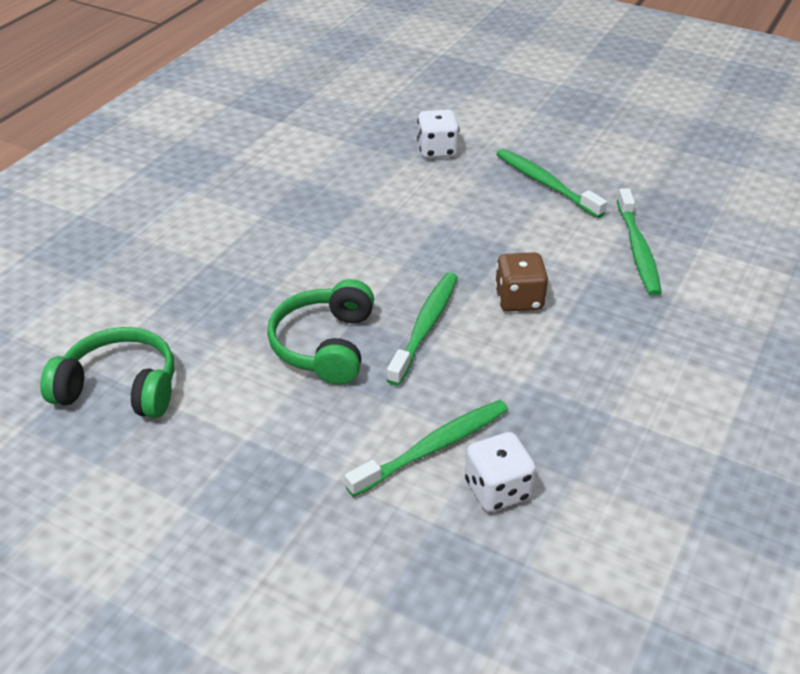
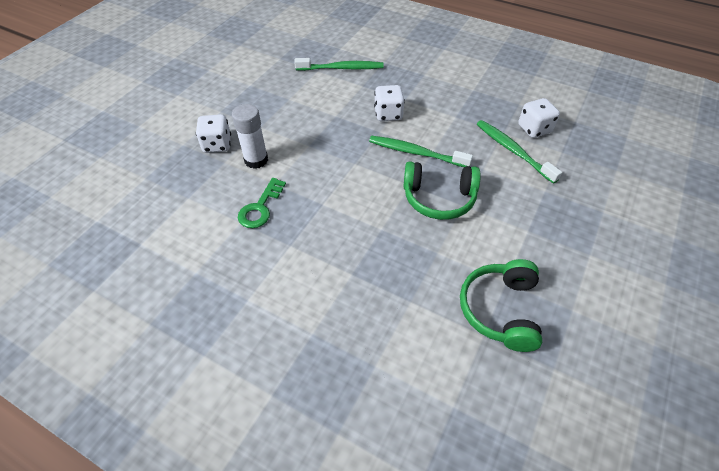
camera: 90 degrees left, 10 degrees up
brown dice [495,252,548,312] -> white dice [374,85,405,121]
green toothbrush [496,149,607,218] -> none
none -> white glue stick [232,104,268,169]
none -> green key [238,178,286,228]

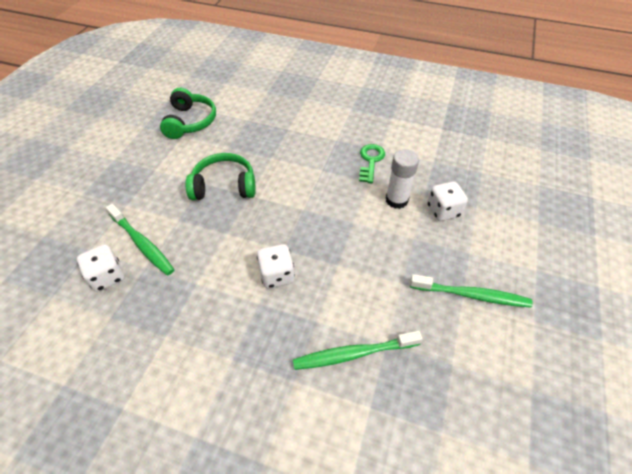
camera: 170 degrees right, 0 degrees up
green toothbrush [369,136,473,167] -> green toothbrush moved to [410,274,533,308]

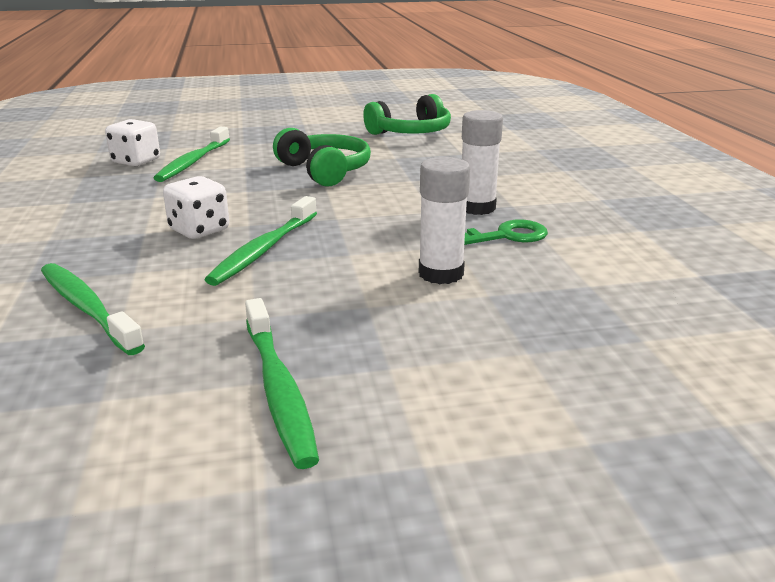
camera: 60 degrees right, 25 degrees down
white dice [427,181,468,221] -> none
none -> green toothbrush [204,196,317,286]
none -> white glue stick [462,110,503,215]

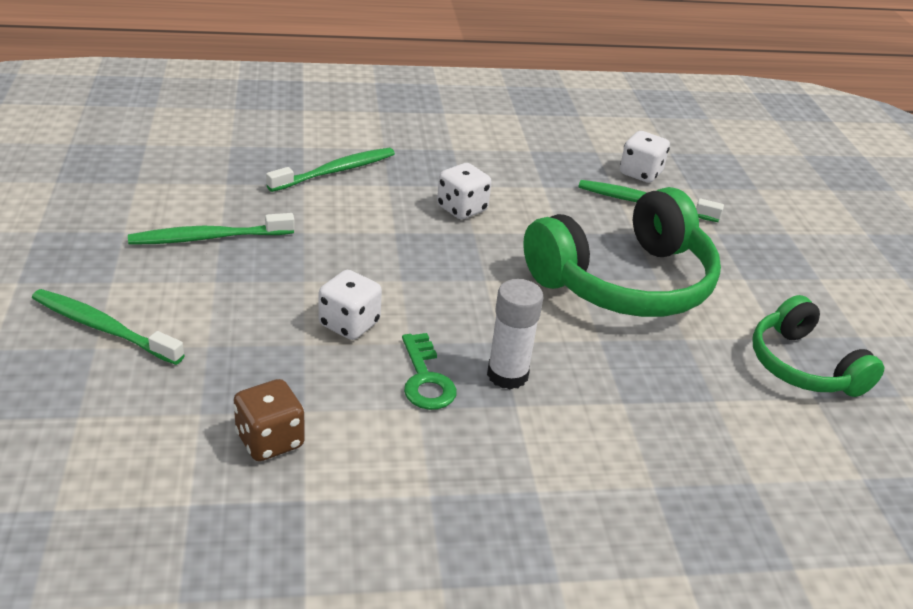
camera: 90 degrees right, 10 degrees up
green toothbrush [204,196,317,286] -> green toothbrush moved to [32,289,185,365]
green headphones [273,128,371,187] -> green headphones [523,187,721,317], size x1.67
white glue stick [419,157,470,284] -> white dice [319,270,382,340]
none -> brown dice [233,379,305,461]

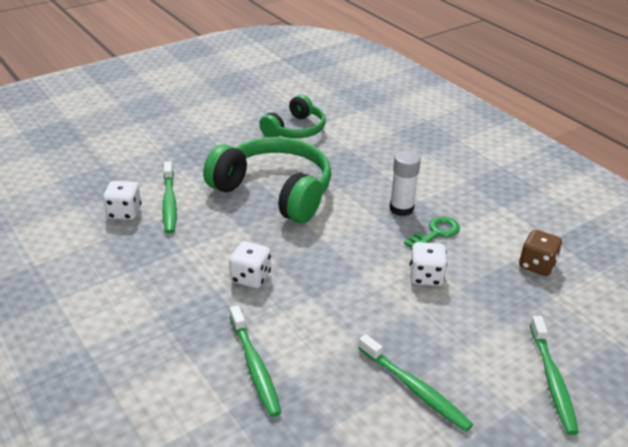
camera: 115 degrees left, 0 degrees up
green toothbrush [266,148,395,192] -> green toothbrush turned 135 degrees counterclockwise [230,306,281,417]

